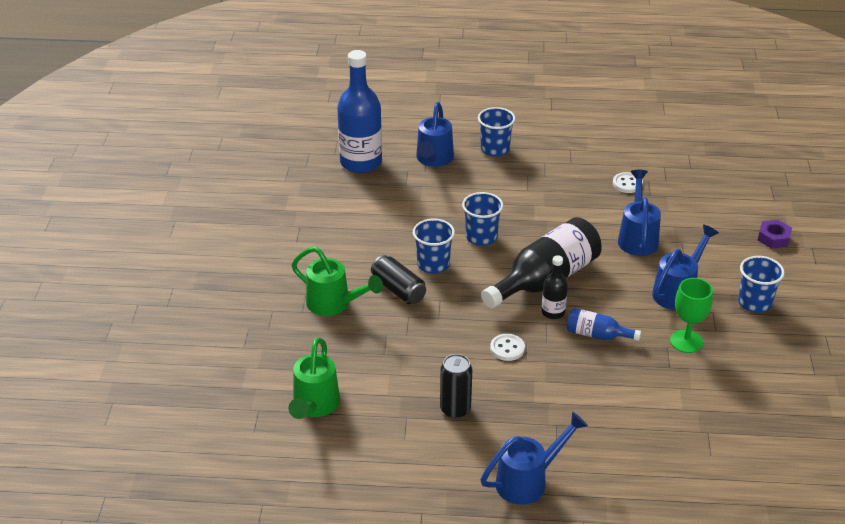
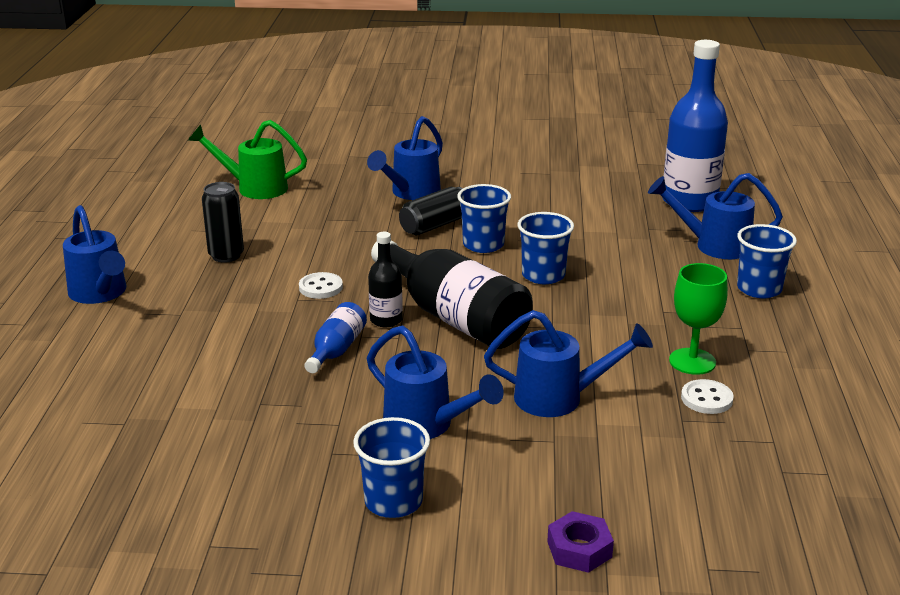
camera: 90 degrees right, 10 degrees down
green watering can [292,247,383,316] -> blue watering can [367,116,443,200]
green goblet [670,278,713,353] -> green goblet moved to [669,263,728,375]

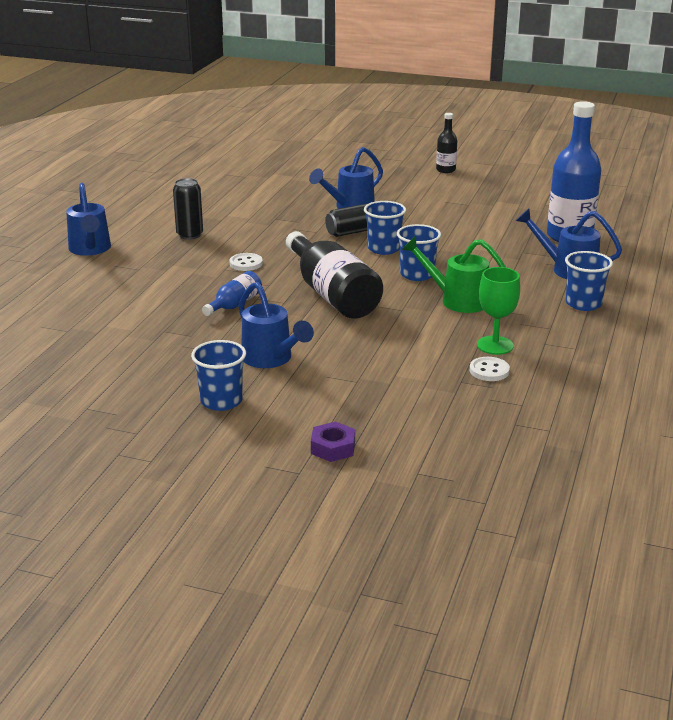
camera: 15 degrees right, 0 degrees up
green watering can [188,120,307,199] -> green watering can moved to [401,237,506,313]
black bottle [368,232,403,327] -> black bottle moved to [436,113,457,173]
blue watering can [484,310,653,417] -> none

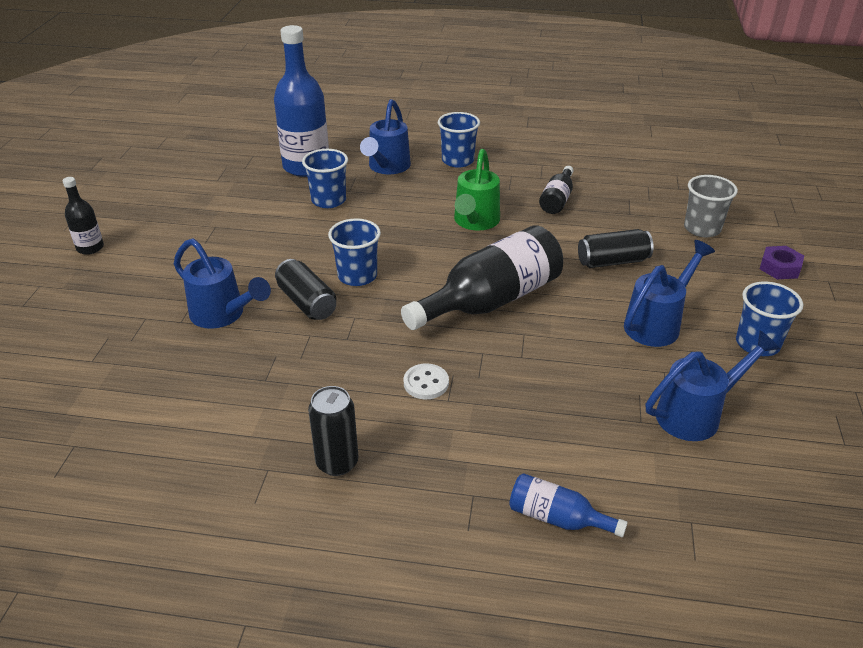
camera: 100 degrees left, 10 degrees up
blue watering can [66,183,111,256] -> blue watering can moved to [645,330,780,441]
blue bottle [202,271,262,316] -> blue bottle moved to [509,473,628,537]
blue cup [397,224,441,281] -> blue cup moved to [302,149,348,208]
white button [470,357,510,381] -> none
green goblet [477,267,520,355] -> black bottle [539,166,574,214]
none -> black can [578,229,654,268]
none -> grey cup [684,175,738,237]

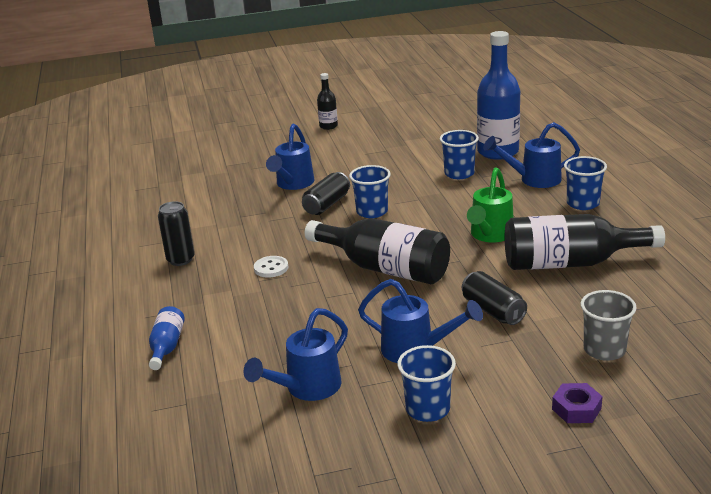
camera: 70 degrees right, 10 degrees down
green watering can [454,149,500,231] -> green watering can turned 60 degrees counterclockwise [467,167,514,243]
black bottle [539,166,574,214] -> black bottle [505,214,665,270], size x2.04
blue watering can [645,330,780,441] -> blue watering can turned 90 degrees clockwise [243,308,348,401]

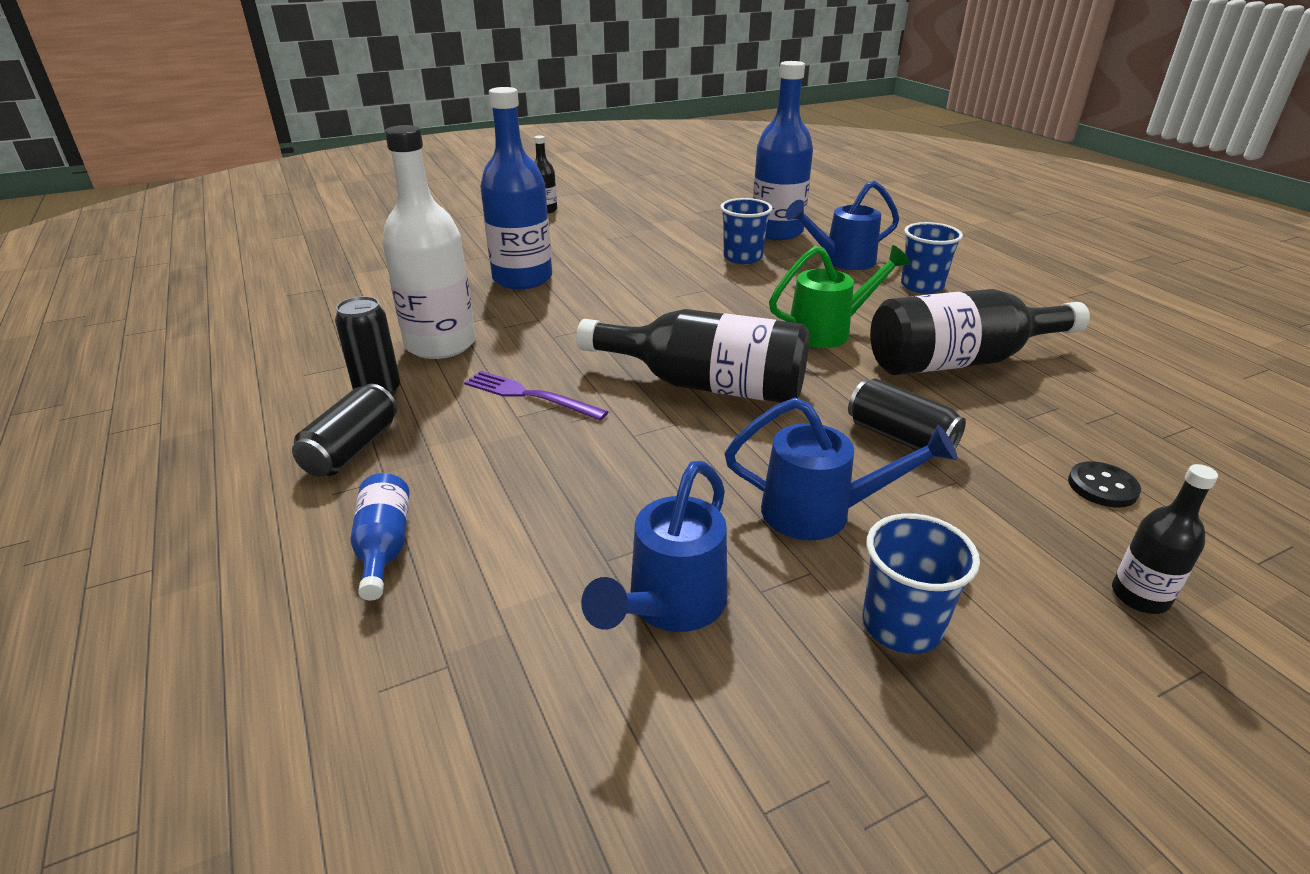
camera: 15 degrees left, 5 degrees up
white button [254,256,288,278] -> purple fork [464,371,608,421]
blue watering can [266,124,315,190] -> blue bottle [480,87,552,289]
black can [302,172,350,215] -> black can moved to [292,384,397,477]
blue cup [349,165,391,218] -> none
green watering can [467,167,514,243] -> green watering can turned 120 degrees counterclockwise [769,245,911,348]
purple nut [552,383,603,423] -> black bottle [1112,464,1218,614]
grey cup [580,290,637,361] -> black button [1068,461,1141,508]
none -> white bottle [383,125,476,359]

